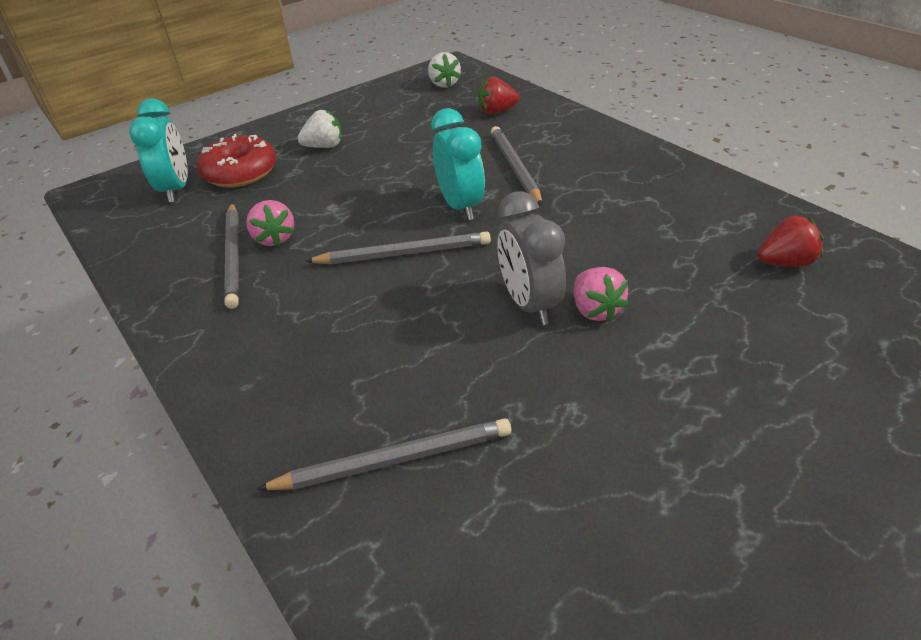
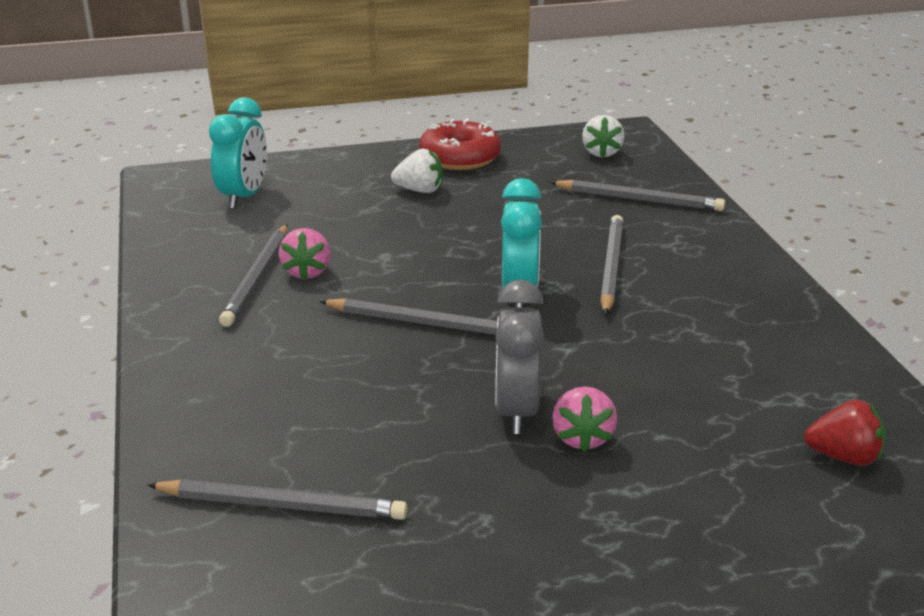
camera: 20 degrees right, 10 degrees down
red donut [197,134,277,187] -> red donut moved to [419,118,501,170]
red strawberry [478,77,519,115] -> grey pencil [550,180,725,211]

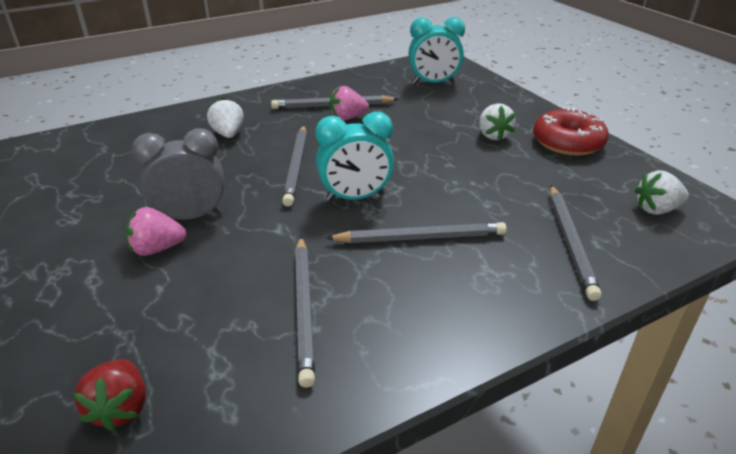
camera: 75 degrees right, 5 degrees up
grey pencil [147,479,408,520] -> grey pencil moved to [295,237,315,388]
none -> white strawberry [207,98,244,138]

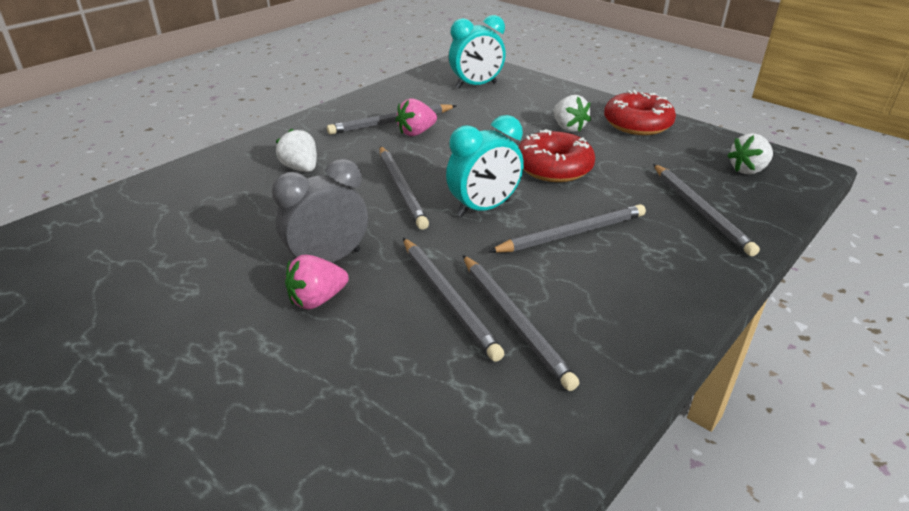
camera: 20 degrees left, 0 degrees up
red strawberry [73,359,146,432] -> none
none -> grey pencil [403,238,504,362]
none -> red donut [518,129,595,182]

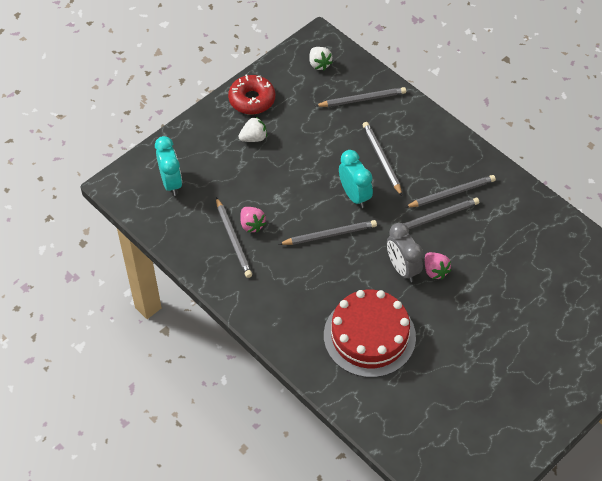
camera: 85 degrees left, 20 degrees up
white strawberry [276,128,317,172] -> none
red donut [518,129,595,182] -> none
none -> red cake [324,290,416,378]

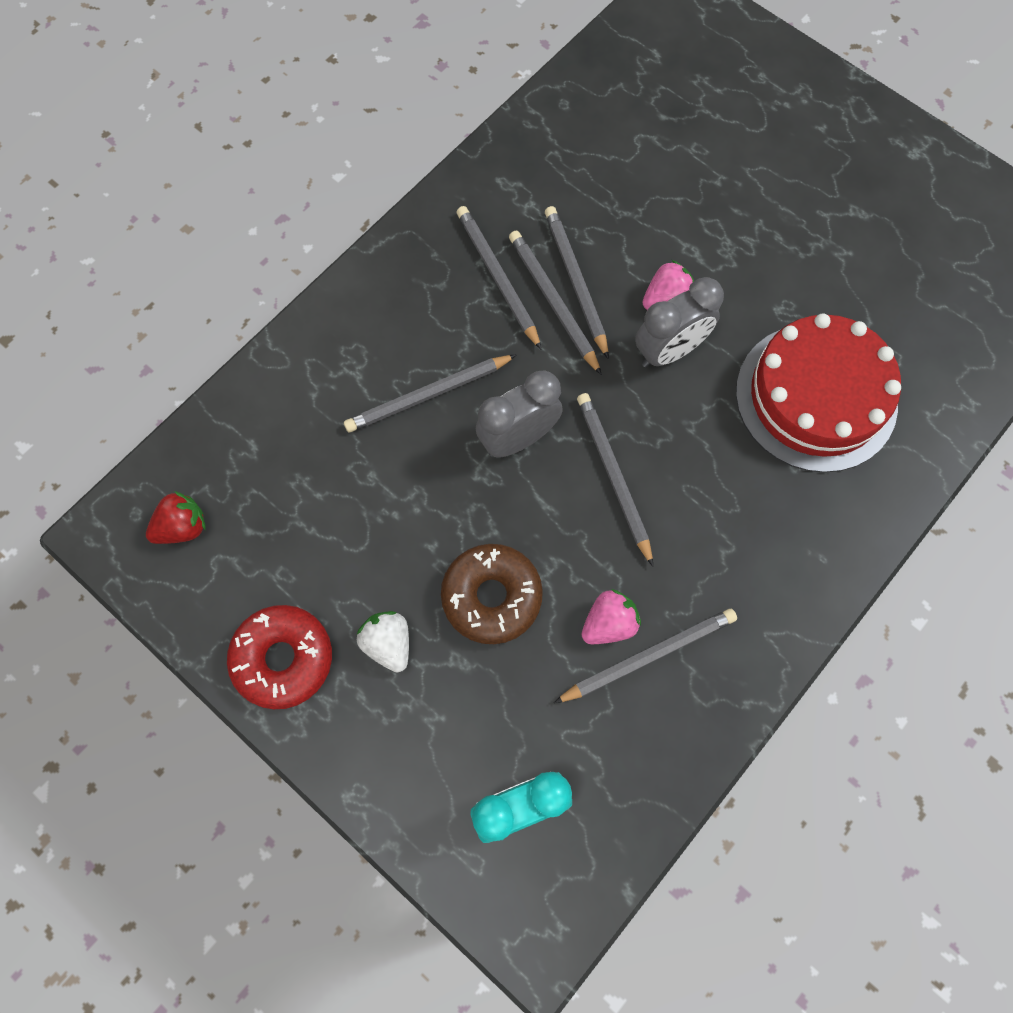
camera: 95 degrees left, 15 degrees up
white strawberry [309,47,333,71] -> red strawberry [146,491,205,544]
grey pencil [315,87,406,107] -> grey pencil moved to [545,206,609,359]
turquoise clock [339,150,373,208] -> grey clock [476,371,563,458]
none -> brown donut [441,544,543,644]

